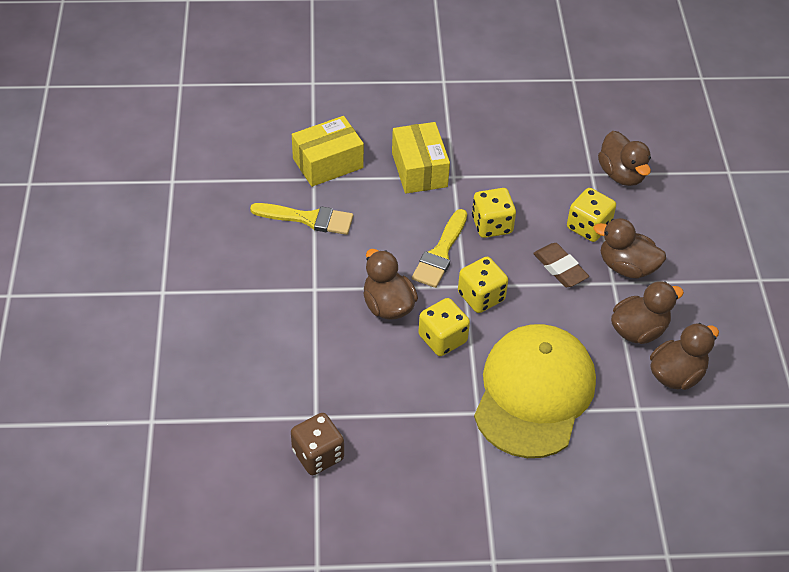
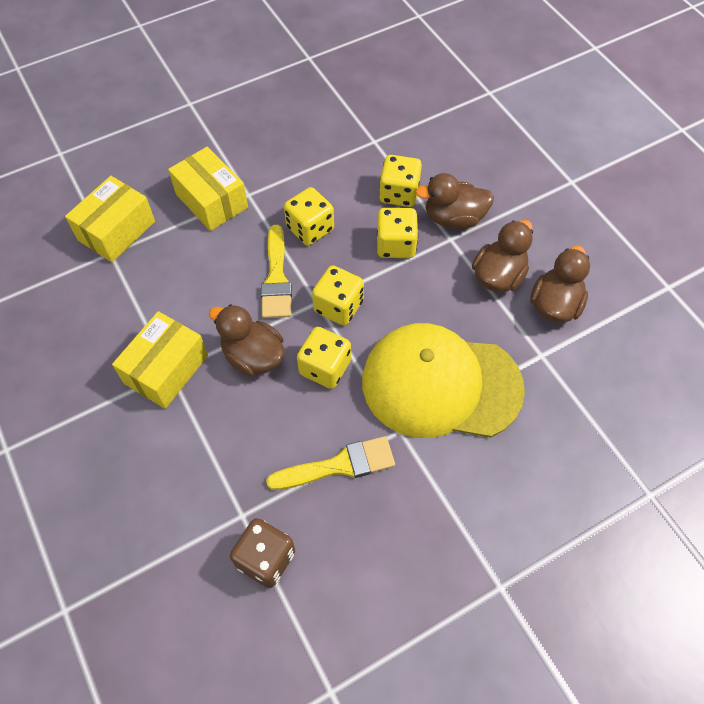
camera: 25 degrees left, 10 degrees up
yellow brush [250,203,353,235] -> yellow brush moved to [266,436,395,490]
yellow cap [474,324,596,458] -> yellow cap turned 75 degrees counterclockwise [362,323,525,438]
brown eraser [533,243,589,287] -> yellow dice [377,208,418,258]
brown duck [598,131,651,186] -> none
none -> yellow box [112,311,208,409]

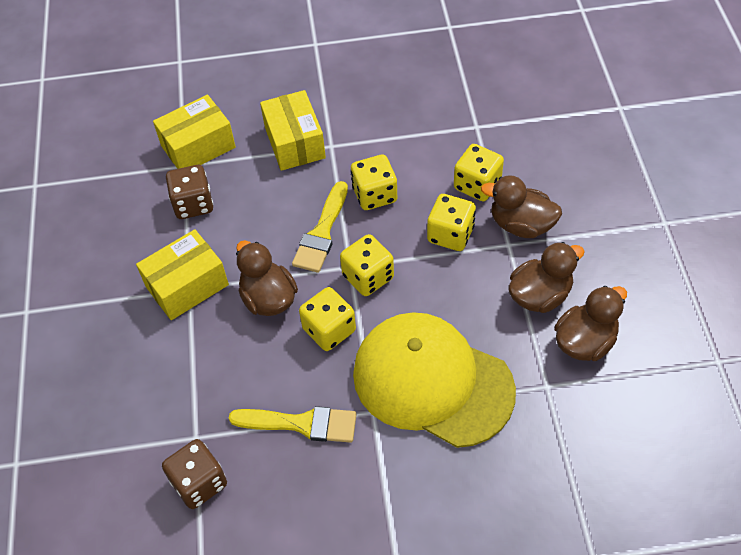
camera: 25 degrees right, 5 degrees down
none -> brown dice [166,165,213,219]

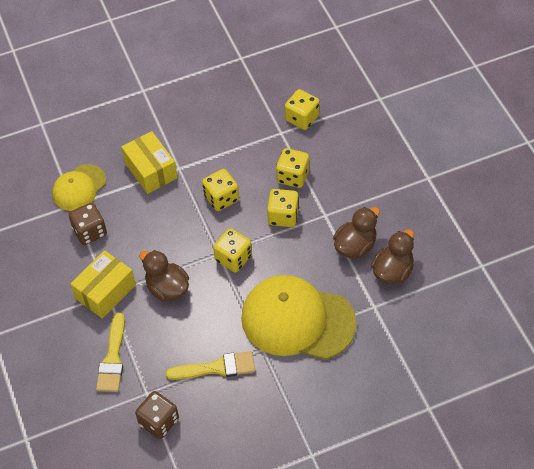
camera: 15 degrees left, 0 degrees up
yellow box [153,95,236,169] -> yellow cap [52,164,106,211]
yellow brush [292,181,348,273] -> yellow brush moved to [96,313,125,392]
yellow dice [299,287,356,351] -> yellow dice moved to [285,89,319,130]
brown duck [481,175,562,238] -> none

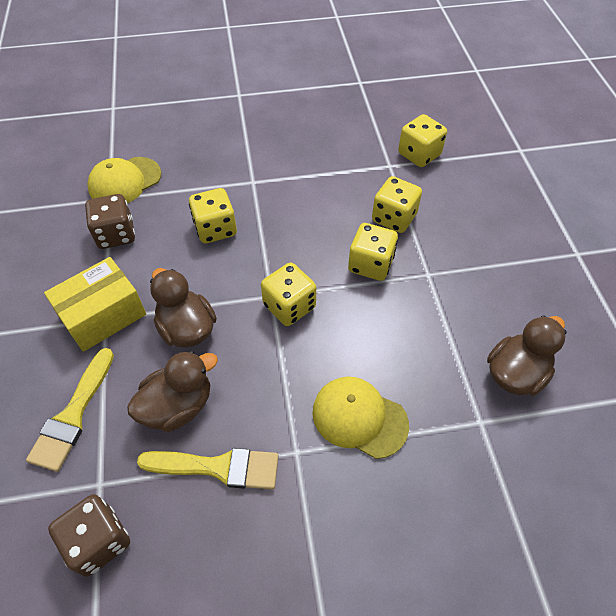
camera: 10 degrees right, 0 degrees up
yellow box [121,131,178,194] -> none
yellow dice [202,169,239,211] -> yellow dice moved to [189,188,237,244]
yellow cap [241,275,357,360] -> yellow cap [312,377,409,459], size x0.55
brown duck [333,207,380,258] -> brown duck moved to [127,351,218,432]

